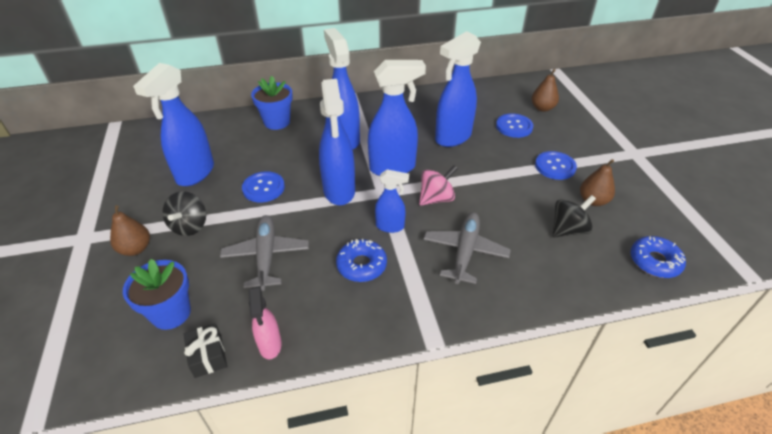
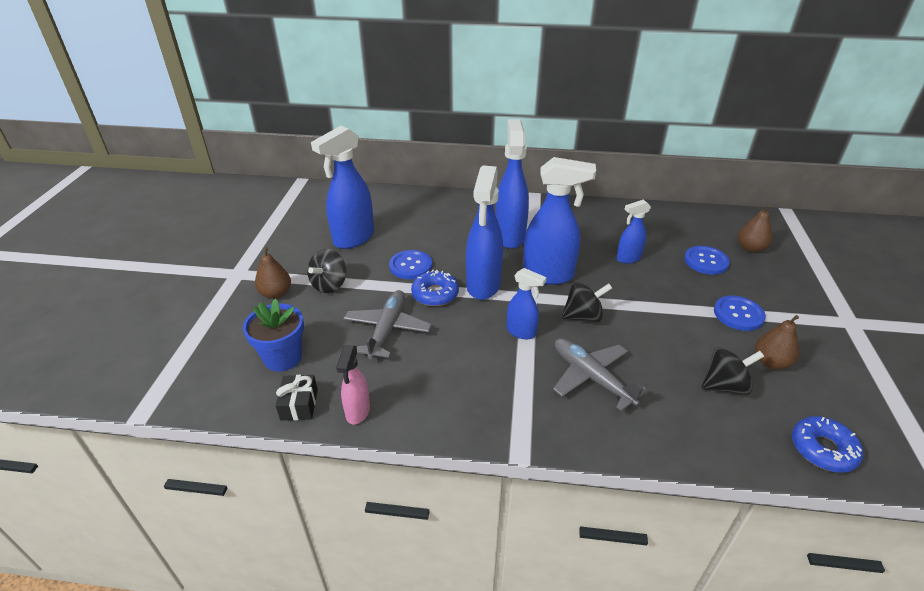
camera: 20 degrees right, 5 degrees down
blue flower pot [251,76,293,130] -> none
blue donut [336,239,387,282] -> blue donut moved to [411,270,459,306]
pink spinning top [419,165,458,206] -> black spinning top [561,282,612,322]
grey plane [423,212,511,284] -> grey plane turned 75 degrees counterclockwise [553,338,648,411]
blue spray bottle [435,31,481,147] -> blue spray bottle [616,199,651,264], size x0.55

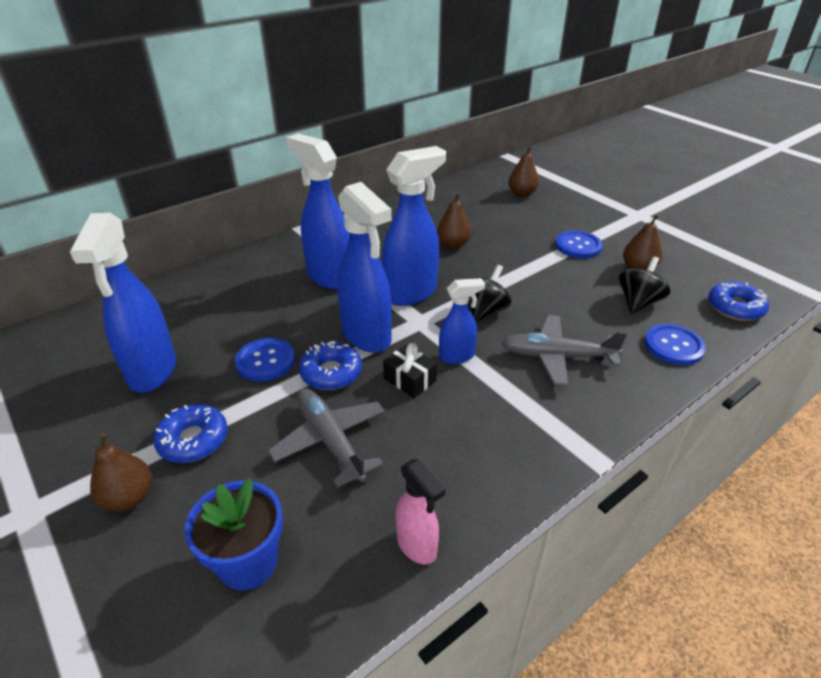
camera: 45 degrees left, 0 degrees up
black gift [276,375,318,420] -> black gift moved to [383,343,437,398]
black spinning top [307,249,346,293] -> blue donut [153,404,228,463]
blue spray bottle [616,199,651,264] -> brown pear [437,192,471,249]
blue button [684,246,730,275] -> blue button moved to [644,324,706,365]

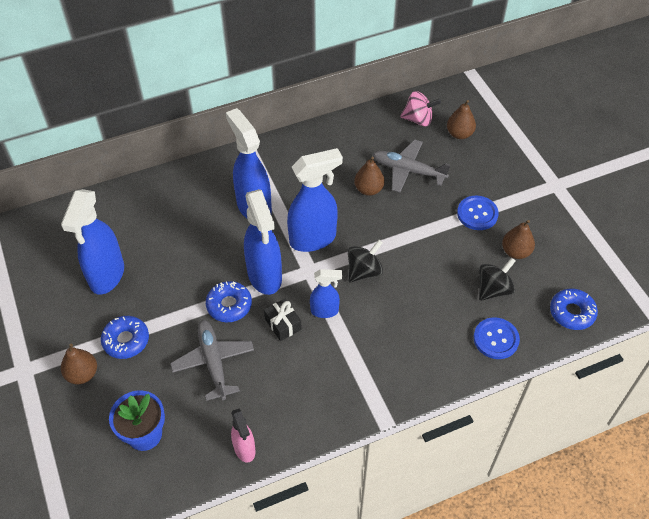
camera: 15 degrees right, 15 degrees up
blue button [235,338,295,382] -> none
grey plane [501,315,627,386] -> grey plane moved to [372,139,450,192]
none -> pink spinning top [400,91,441,126]

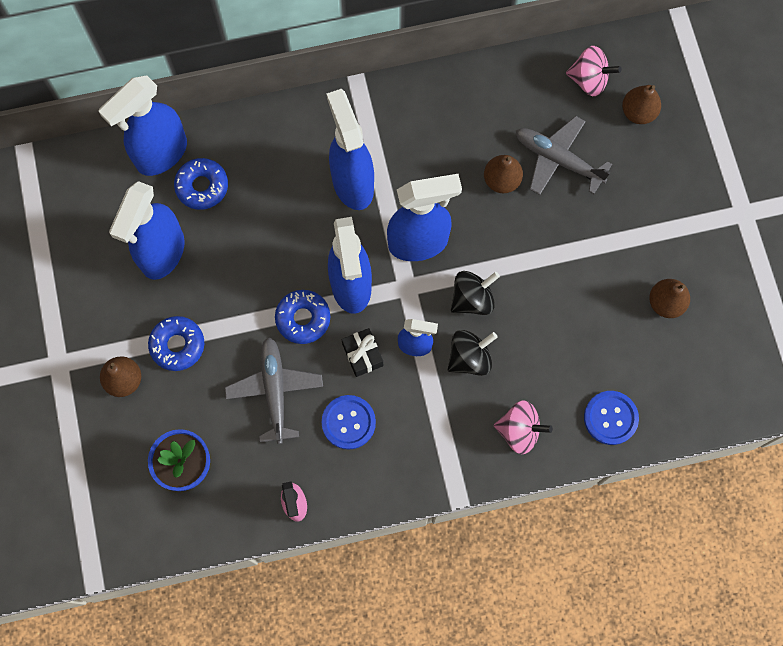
camera: 10 degrees right, 20 degrees up
blue button [457,195,499,230] -> blue button moved to [321,395,376,450]
black spinning top [479,257,516,301] -> black spinning top moved to [448,330,497,376]
blue donut [550,288,598,330] -> blue donut moved to [174,158,228,210]
none -> blue spray bottle [99,75,187,176]
none -> pink spinning top [494,400,553,455]

